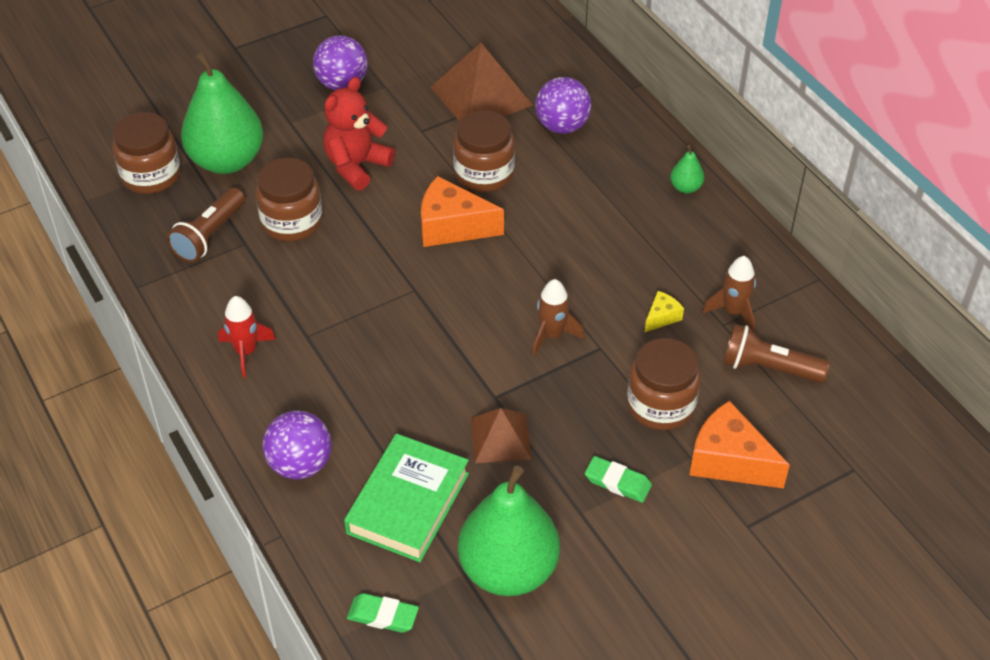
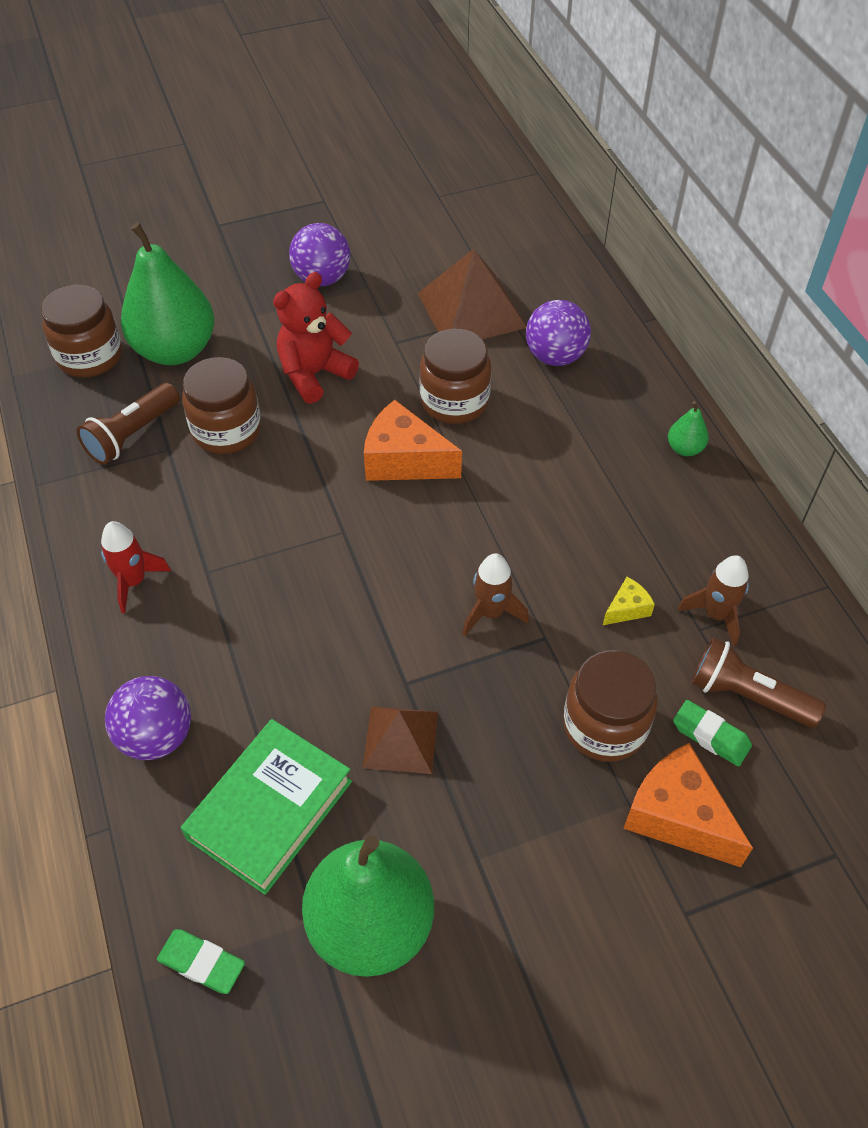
camera: 10 degrees right, 5 degrees up
green eraser [585,456,652,503] -> green eraser moved to [673,700,752,766]

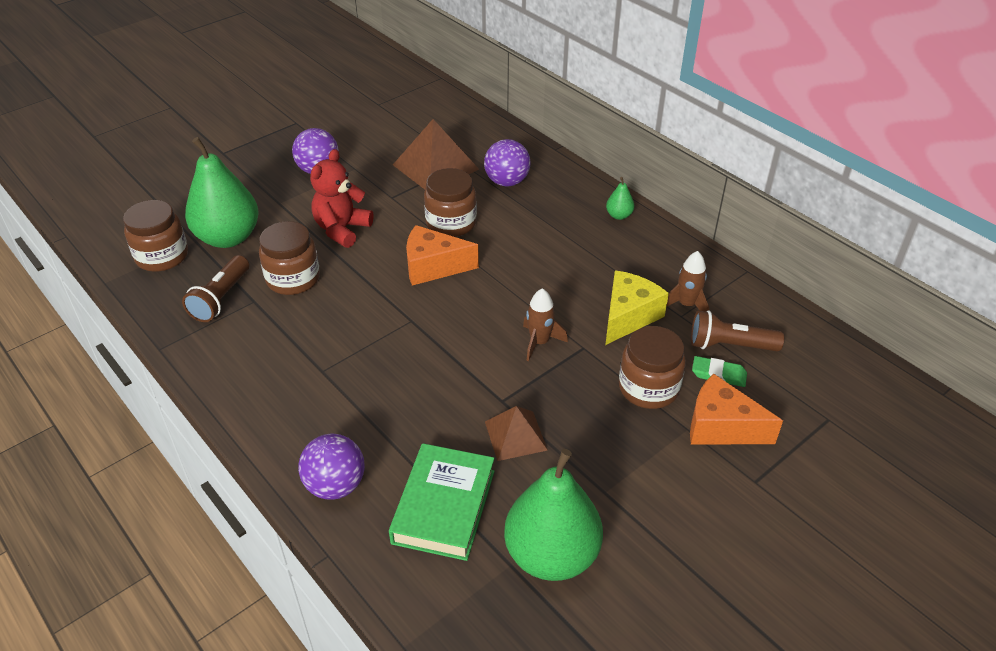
camera: 20 degrees left, 10 degrees down
red rocket [101,521,171,613] -> none
green eraser [157,929,245,994] -> none
yellow cheese [603,577,655,625] -> yellow cheese [605,271,669,345], size x2.05

